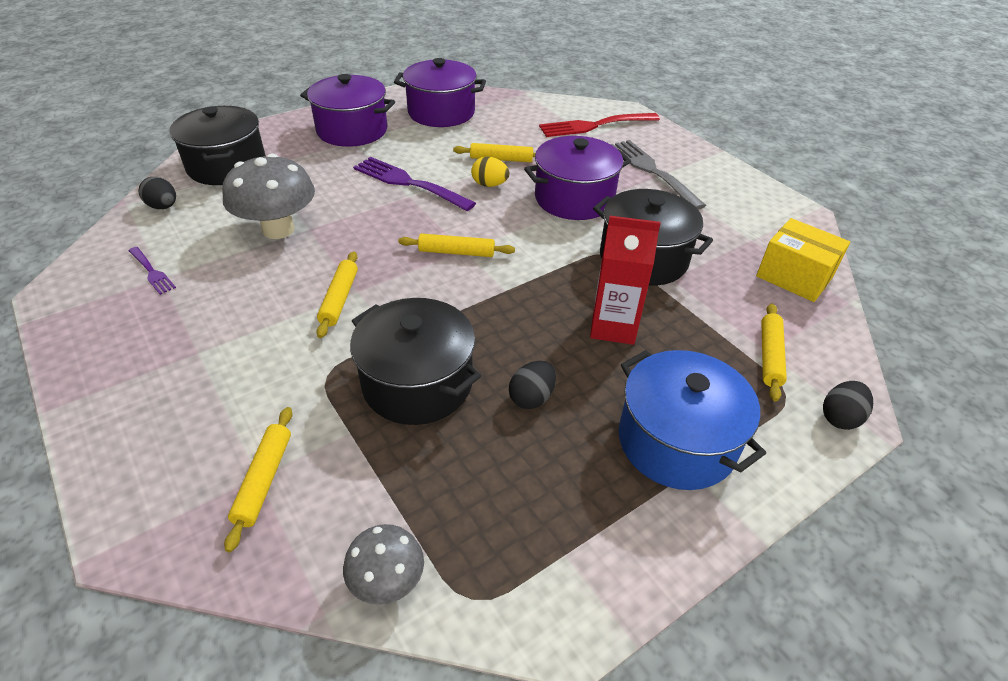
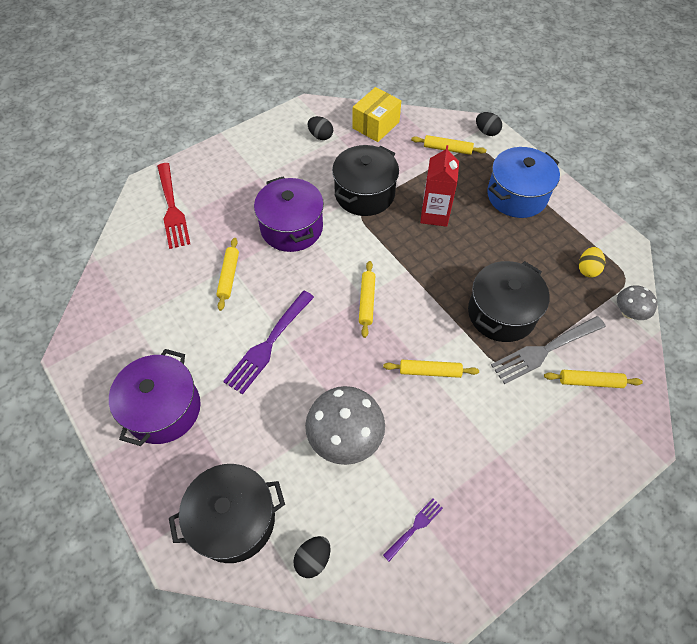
camera: 90 degrees left, 15 degrees up
purple pot [394,58,486,127] -> none
yellow egg [471,157,509,187] -> yellow egg moved to [579,247,605,278]
black egg [509,361,556,409] -> black egg moved to [308,116,333,140]
grey fork [611,140,706,210] -> grey fork moved to [491,316,606,384]

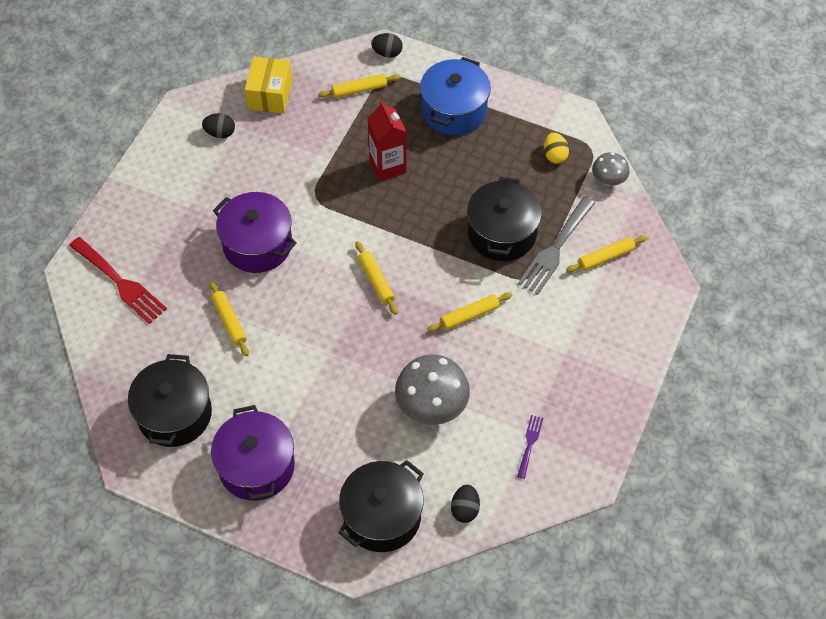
camera: 30 degrees left, 0 degrees up
purple fork [223,291,314,395] -> none
black pot [332,145,399,216] -> black pot moved to [128,354,212,447]

